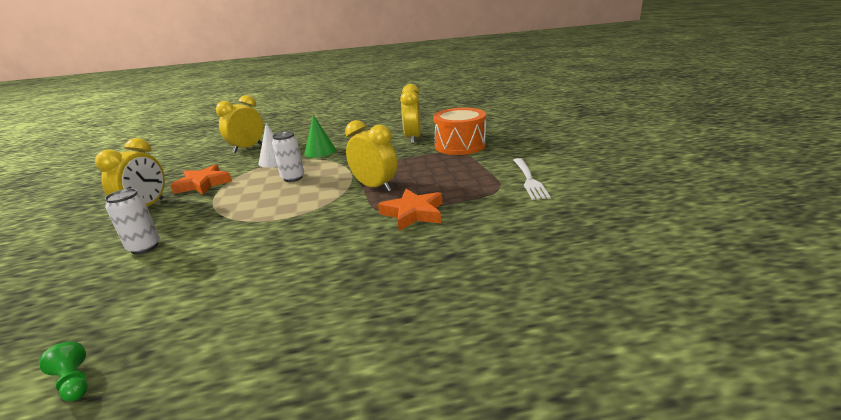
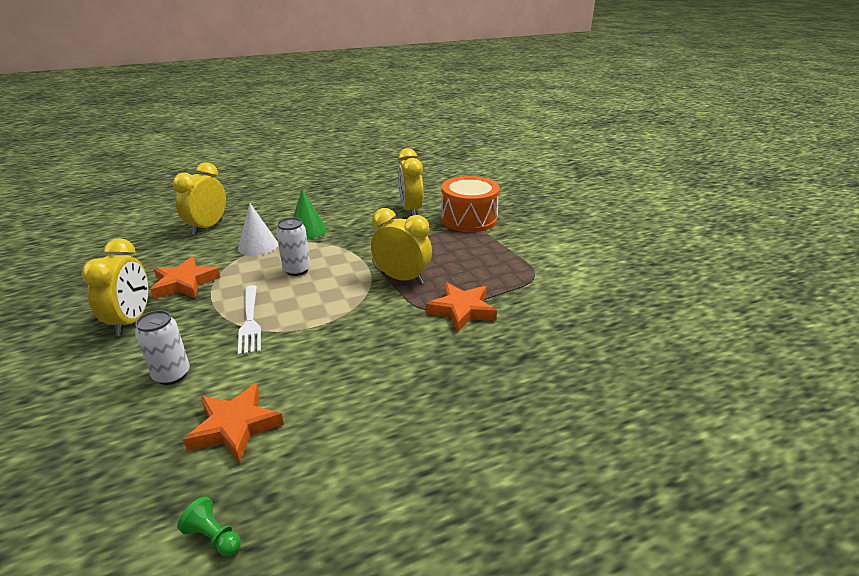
camera: 15 degrees left, 5 degrees up
white fork [514,158,551,200] -> white fork moved to [238,285,261,355]
none -> orange star [183,383,284,463]

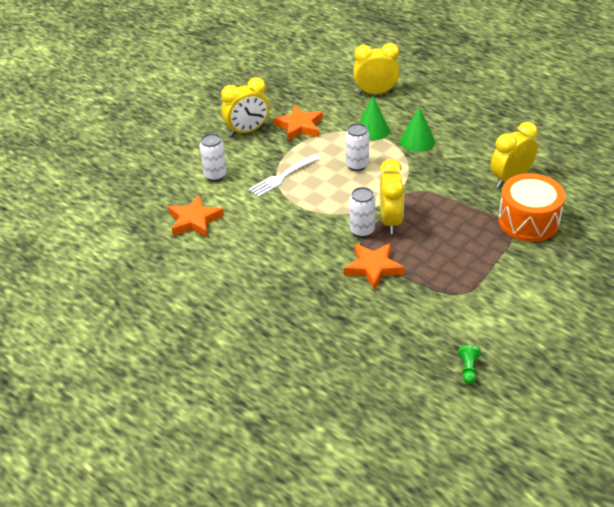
camera: 65 degrees right, 10 degrees up
green pawn [177,497,241,556] -> green pawn moved to [458,345,481,384]
white cone [238,203,278,256] -> green cone [359,97,390,141]
none -> white can [349,187,375,238]

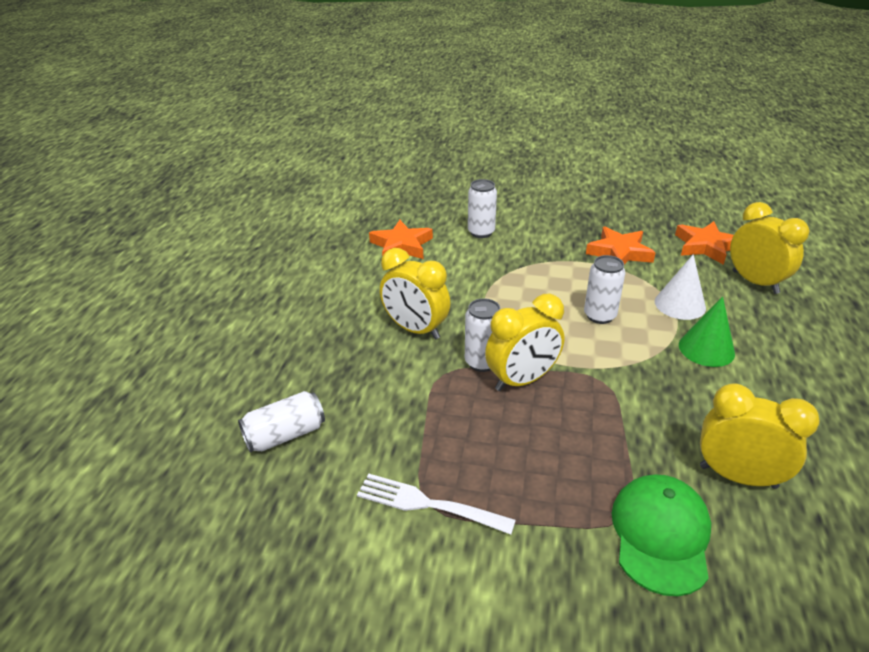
camera: 60 degrees right, 5 degrees down
yellow clock [221,77,269,136] -> yellow clock moved to [380,248,451,339]
white fork [249,154,320,197] -> white fork moved to [357,474,516,535]
orange star [344,243,404,290] -> orange star moved to [675,221,734,265]
green cone [359,97,390,141] -> white cone [655,254,706,320]
green pawn [458,345,481,384] -> none
orange drum [498,173,565,242] -> green cap [611,475,711,596]
none -> white can [238,391,325,453]

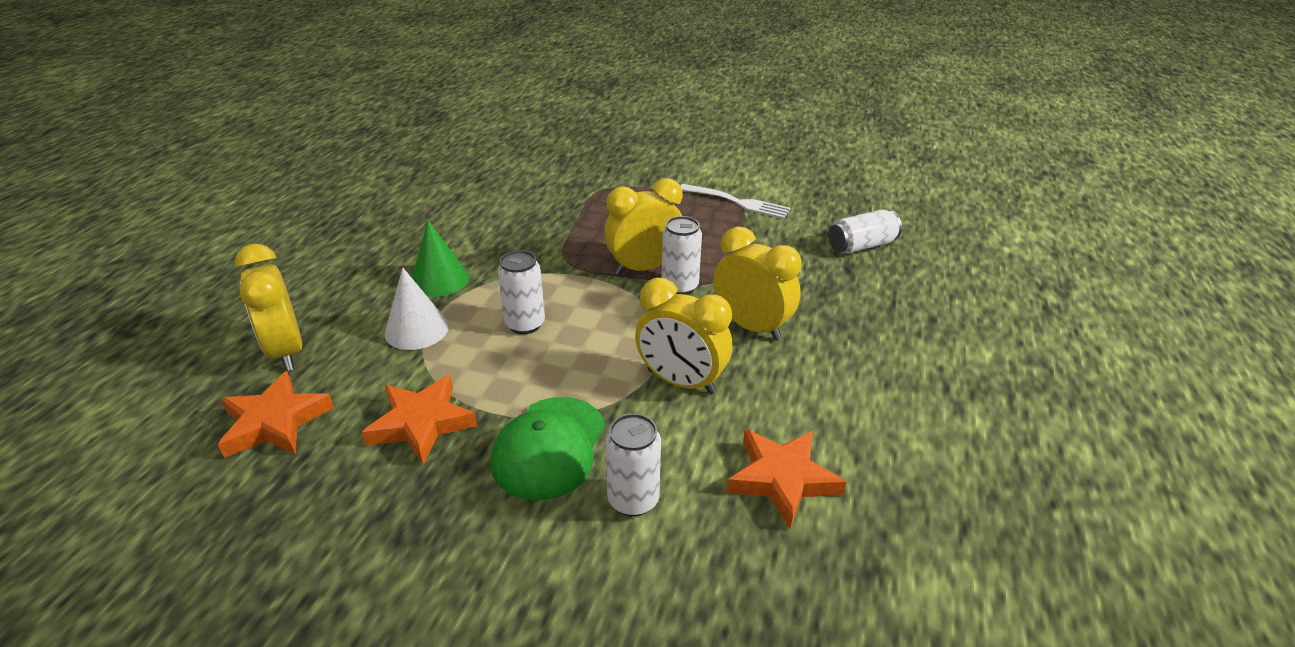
camera: 175 degrees left, 0 degrees up
green cap [611,475,711,596] -> green cap moved to [491,397,605,501]
yellow clock [700,383,820,489] -> yellow clock moved to [635,278,732,395]

